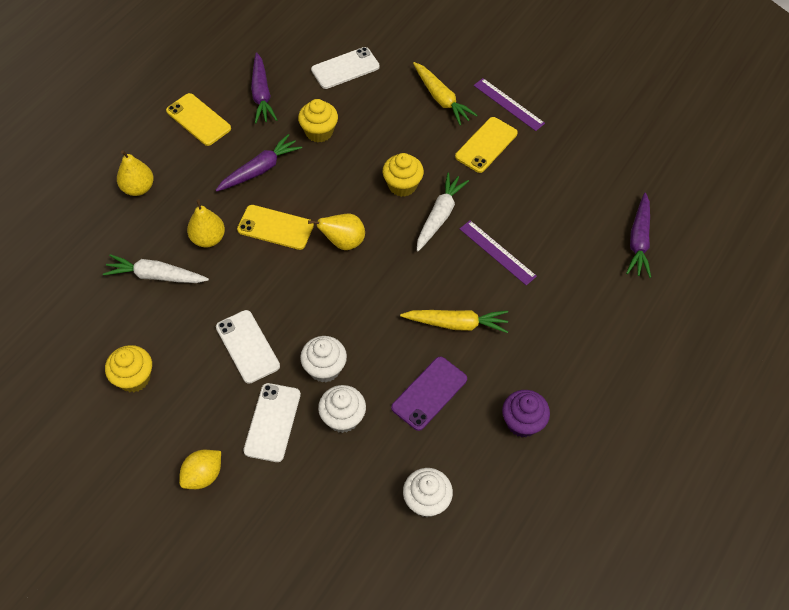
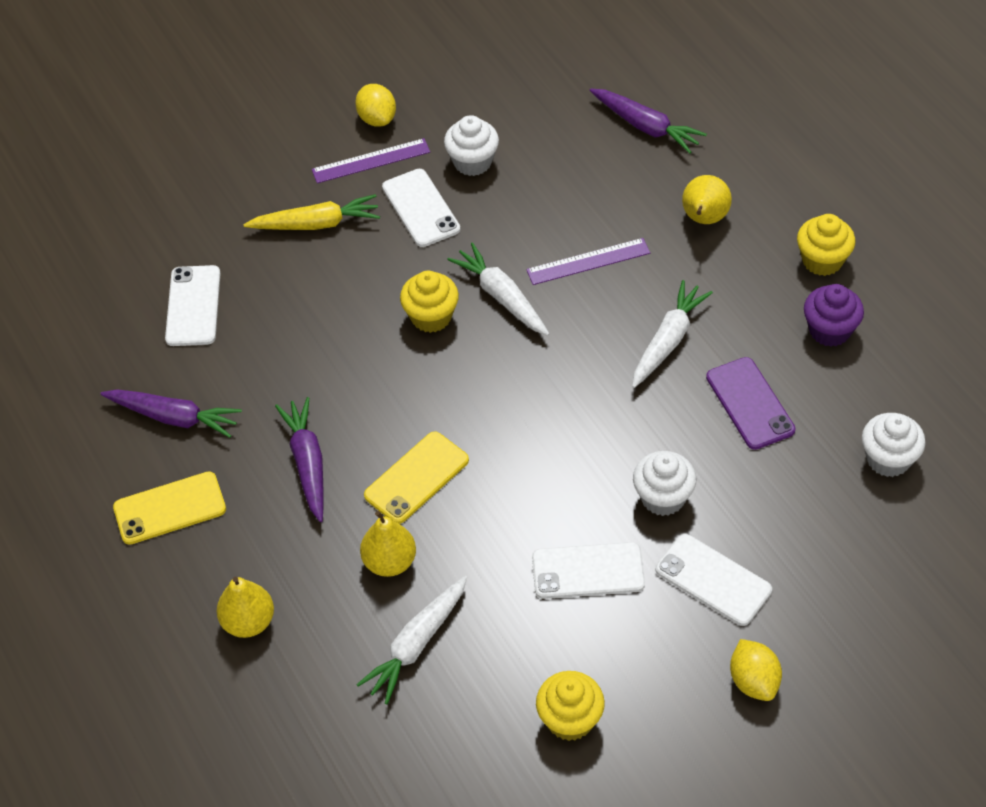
camera: 60 degrees left, 5 degrees down
yellow cupcake [298,99,338,142] -> yellow cupcake moved to [797,214,855,276]
yellow pear [308,214,365,250] -> yellow pear moved to [682,175,732,224]
white cupcake [318,385,366,433] -> white cupcake moved to [444,115,499,176]
yellow carrot [400,310,508,333] -> white carrot [632,280,713,388]
yellow phone [455,117,518,173] -> white phone [382,169,460,247]
none -> yellow lemon [355,84,396,127]

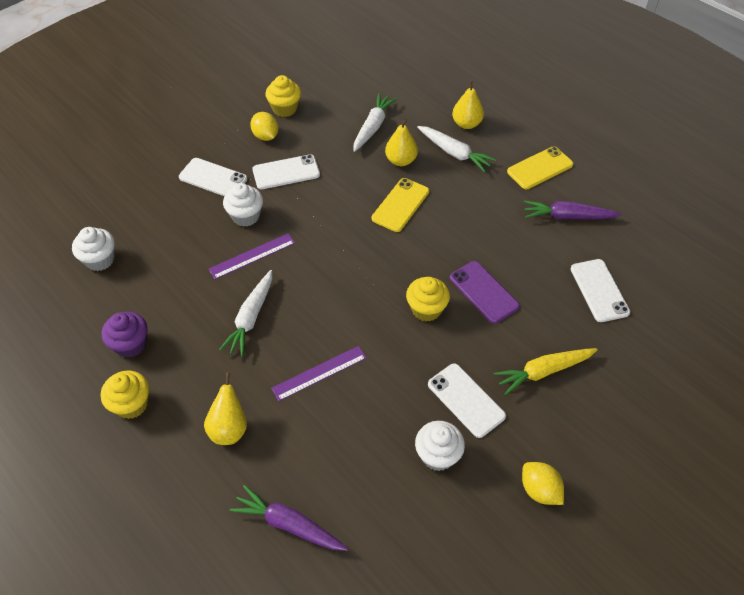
camera: 165 degrees right, 0 degrees up
purple carrot [275,397,324,522] -> none
purple ruler [312,138,430,183] -> purple ruler moved to [209,233,295,279]
white carrot [447,243,549,336] -> white carrot moved to [417,126,496,172]
purple phone [706,357,795,450] -> purple phone moved to [450,261,520,324]
yellow lemon [730,639,782,701] -> yellow lemon moved to [250,112,279,141]

